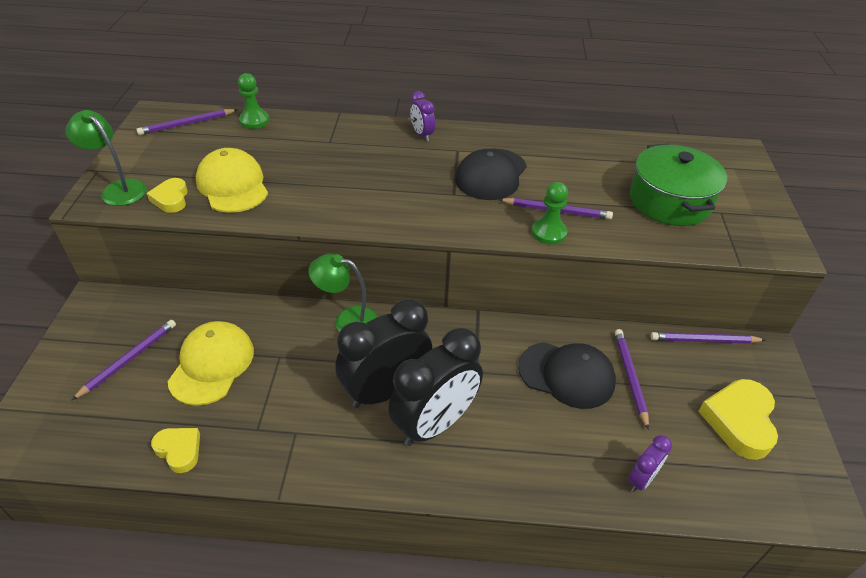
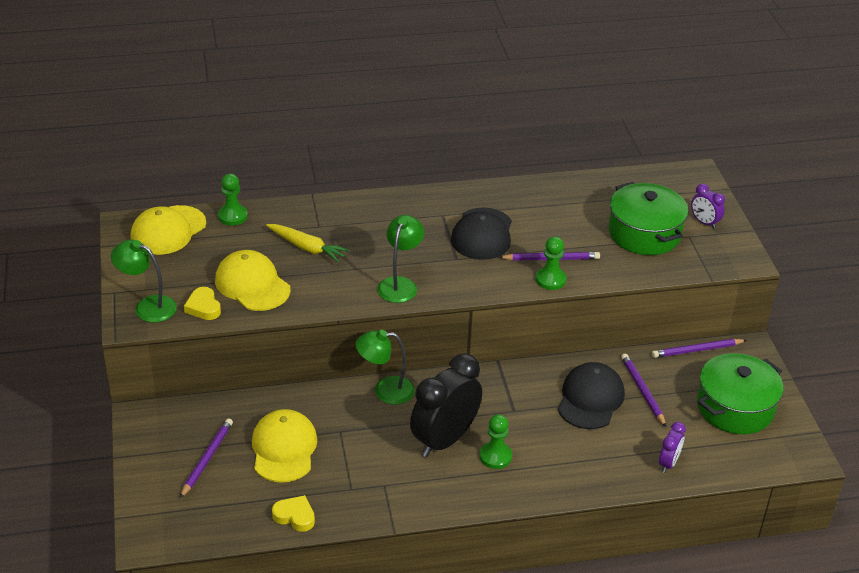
camera: 15 degrees left, 5 degrees down
purple pencil [136,109,238,135] -> yellow cap [131,205,206,255]
black clock [388,328,483,446] -> green pawn [479,414,512,469]
purple clock [410,91,435,141] -> purple clock moved to [691,184,725,229]
black cap [518,342,616,409] -> black cap turned 75 degrees counterclockwise [558,362,625,429]
yellow heart [698,379,778,460] -> green pot [697,353,783,434]
none -> yellow carrot [266,224,350,262]
none -> green lamp [377,215,424,303]

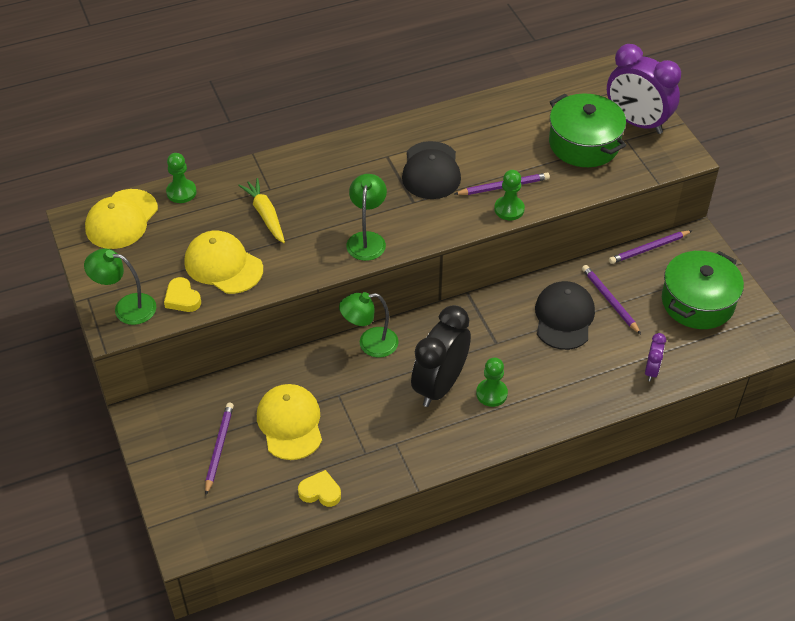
camera: 10 degrees left, 10 degrees up
yellow carrot [266,224,350,262] -> yellow carrot turned 135 degrees counterclockwise [238,178,285,243]
purple clock [691,184,725,229] -> purple clock [607,44,681,134], size x2.13

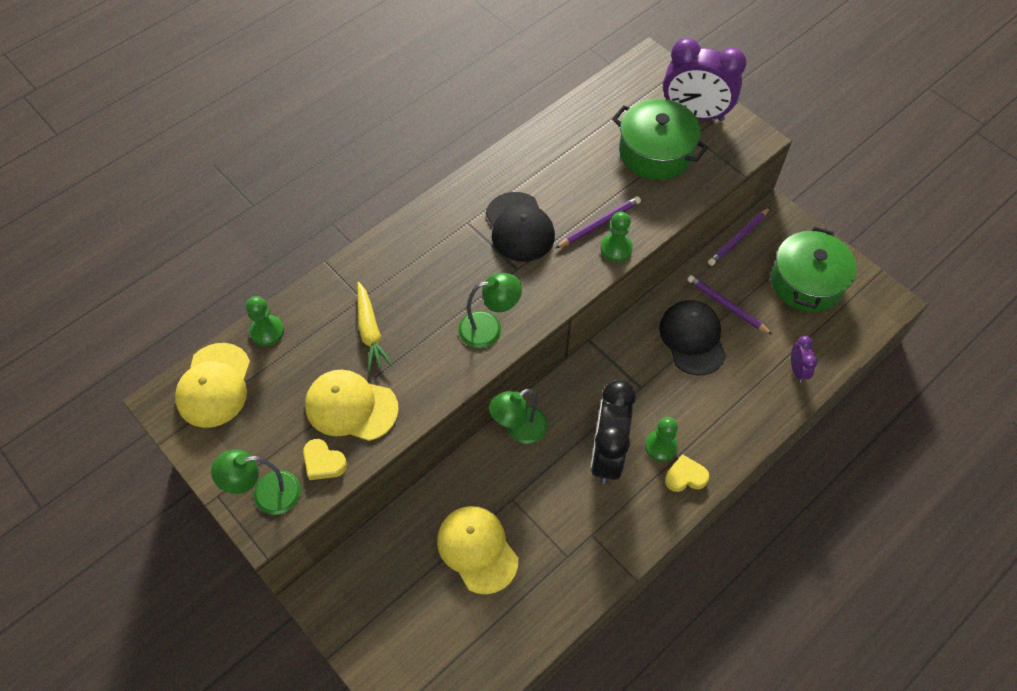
camera: 20 degrees left, 10 degrees up
purple pencil [205,403,234,495] -> none
yellow carrot [238,178,285,243] -> yellow carrot turned 150 degrees counterclockwise [357,282,392,371]
yellow heart [298,470,341,507] -> yellow heart moved to [665,454,709,492]
green lamp [346,174,387,261] -> green lamp turned 90 degrees clockwise [458,273,522,348]

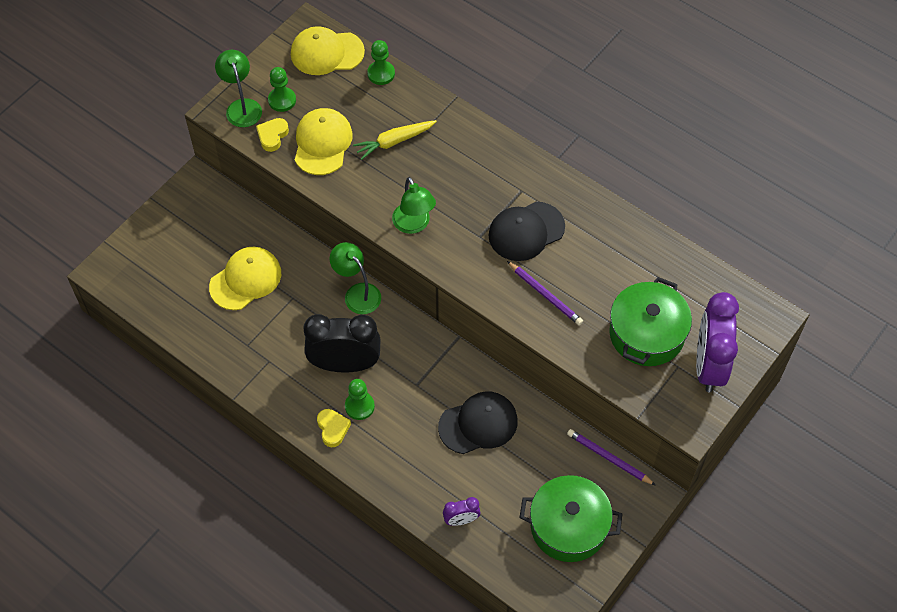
camera: 80 degrees right, 0 degrees up
green pawn [600,212,633,262] -> green pawn moved to [268,67,296,112]
purple pencil [687,275,772,335] -> none

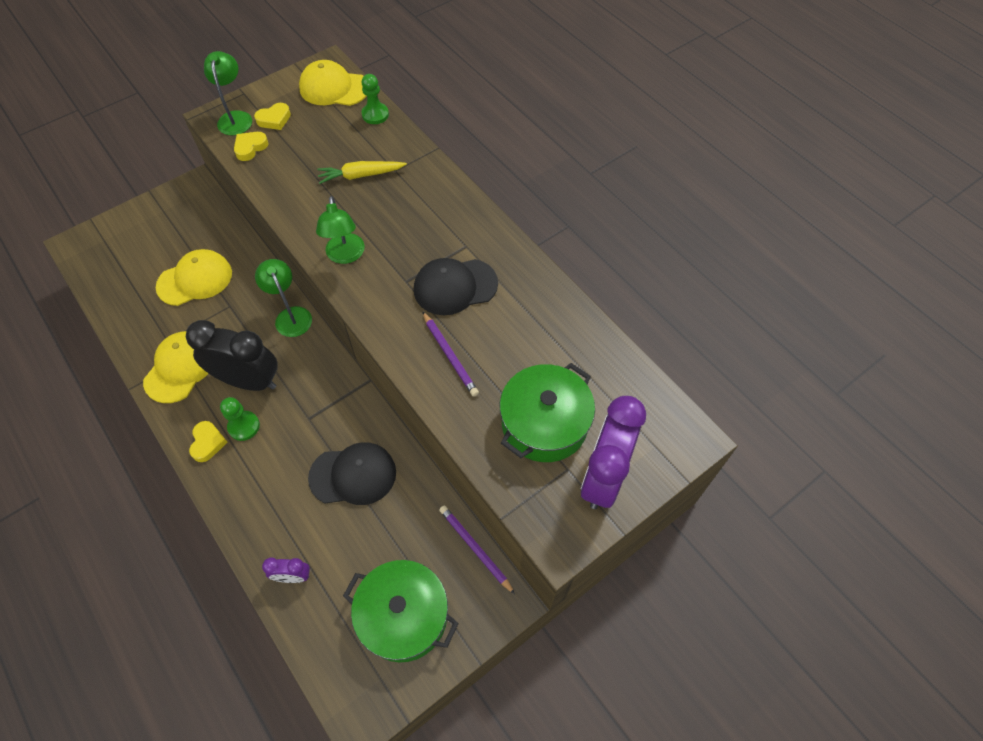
camera: 15 degrees right, 0 degrees up
green pawn [268,67,296,112] -> yellow heart [254,103,291,130]
yellow cap [295,108,353,175] -> yellow cap moved to [143,331,209,403]

